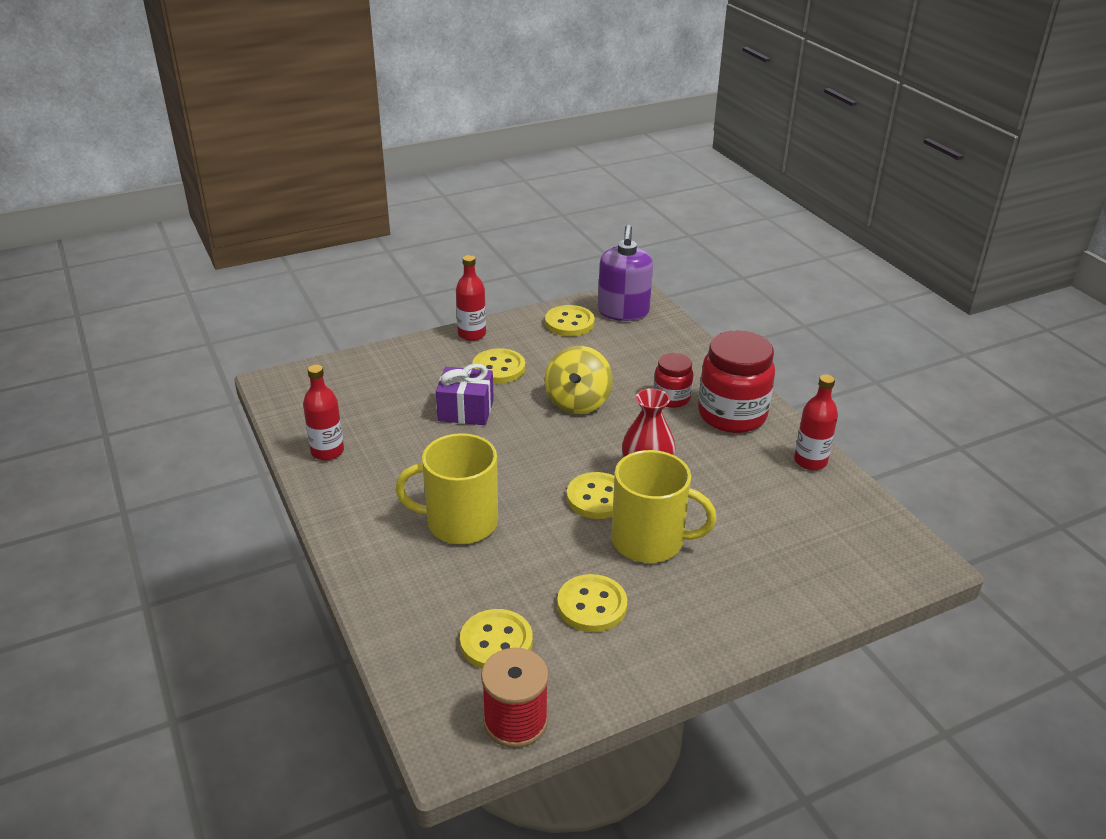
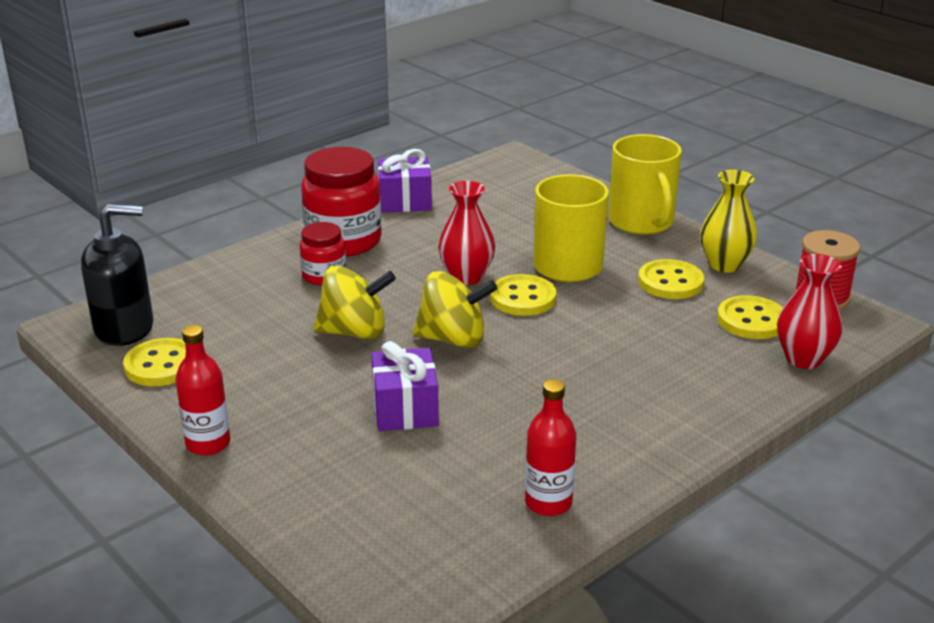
camera: 105 degrees left, 5 degrees down
yellow mug [395,433,498,544] -> yellow mug moved to [608,134,682,235]
yellow button [472,348,525,384] -> none
purple soap dispenser [598,225,653,321] -> black soap dispenser [81,204,154,346]
red bottle [794,374,838,470] -> purple gift [378,149,432,213]
none -> yellow spinning top [413,271,498,348]
none -> yellow vase [701,170,757,273]
none -> red vase [777,254,842,369]

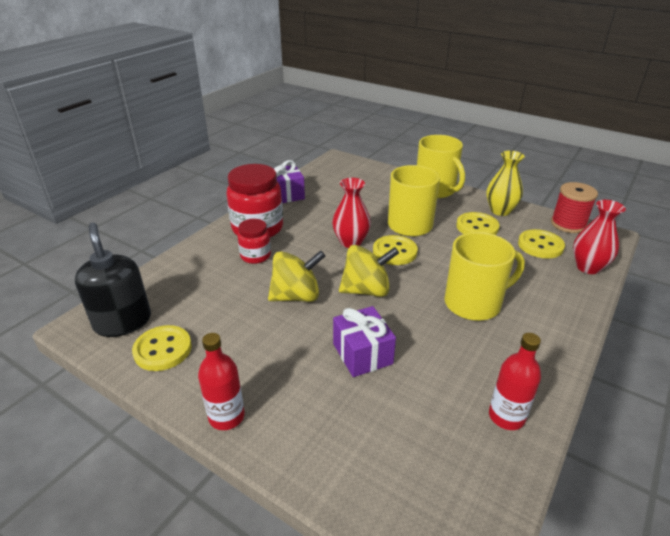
camera: 15 degrees left, 5 degrees up
black soap dispenser [81,204,154,346] -> black soap dispenser turned 90 degrees counterclockwise [75,223,151,337]
none -> yellow mug [444,232,525,321]

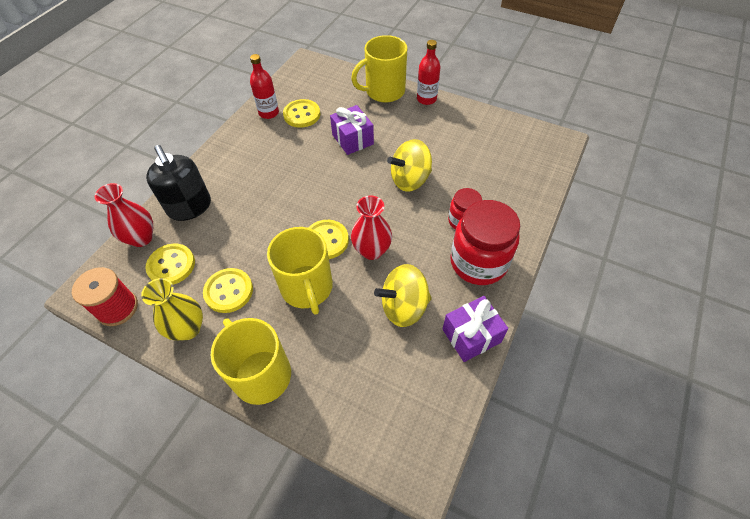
camera: 175 degrees right, 20 degrees up
black soap dispenser [75,223,151,337] -> black soap dispenser moved to [146,145,211,221]
yellow button [132,325,192,371] -> yellow button moved to [283,99,320,128]
yellow spinning top [339,245,399,297] -> yellow spinning top moved to [374,264,432,327]
yellow mug [444,232,525,321] -> yellow mug moved to [351,35,408,103]

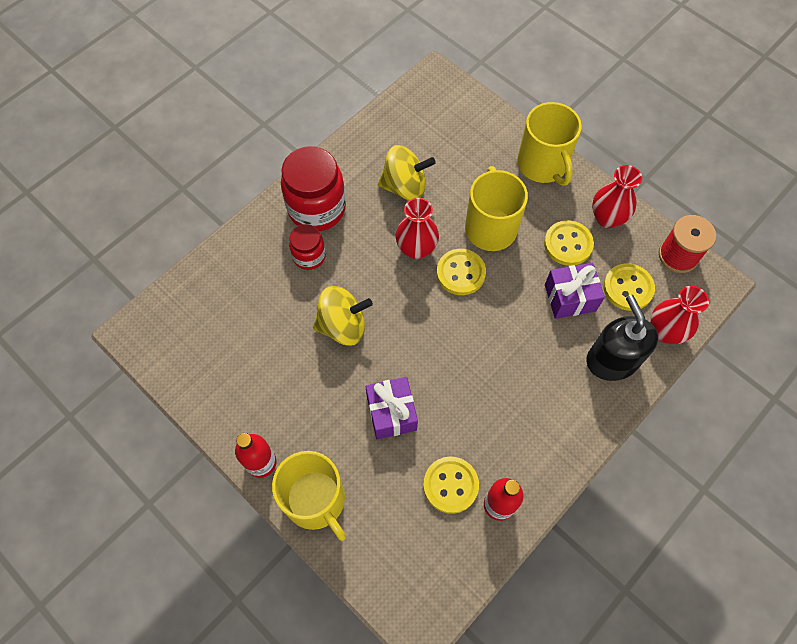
camera: 165 degrees left, 10 degrees up
yellow vase [141,278,203,341] -> red vase [592,165,642,228]
yellow mug [351,35,408,103] -> yellow mug turned 60 degrees clockwise [272,451,346,541]
purple gift [442,296,508,362] -> purple gift moved to [545,263,605,319]

